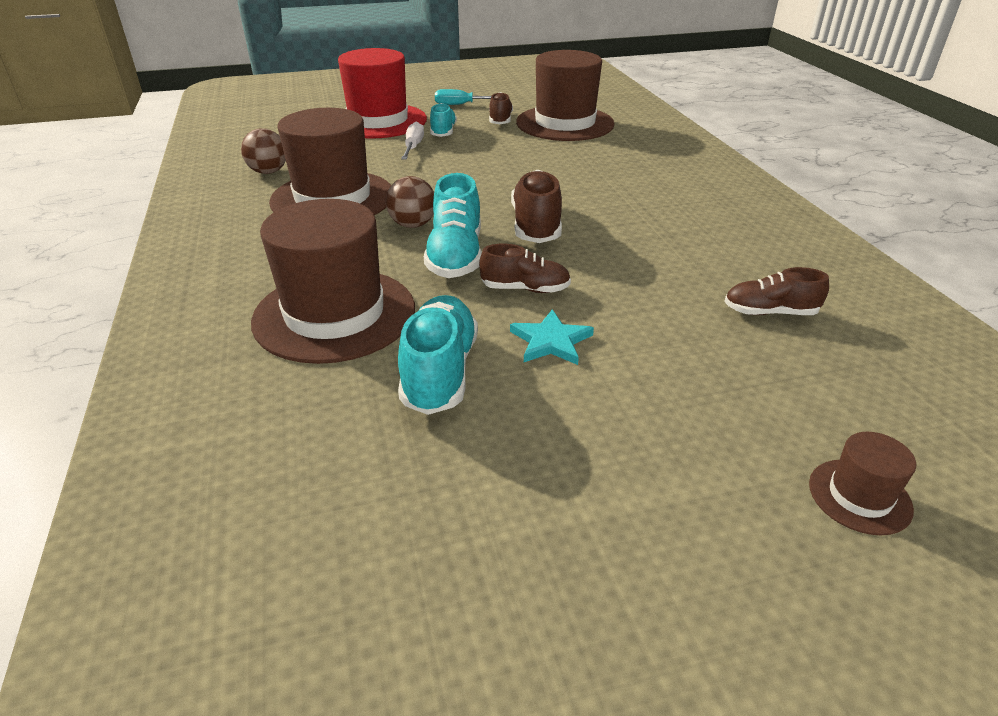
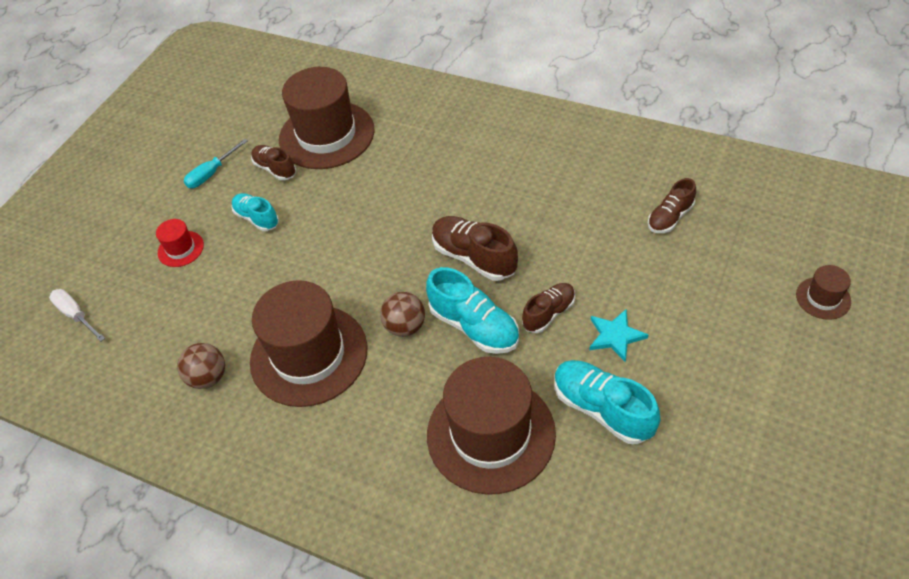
camera: 45 degrees left, 15 degrees up
red hat [338,48,427,139] -> red hat [156,219,204,267], size x0.44
white screwdriver [401,122,424,160] -> white screwdriver moved to [49,289,105,342]

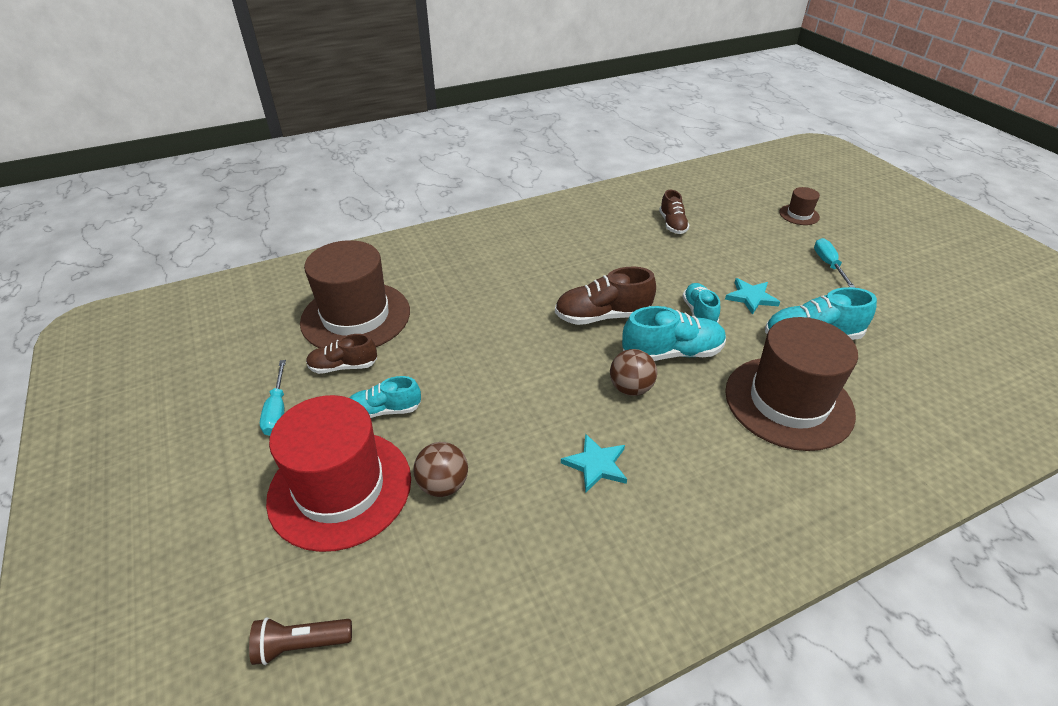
camera: 55 degrees left, 10 degrees down
white screwdriver [49,289,105,342] -> brown flashlight [249,617,352,665]
red hat [156,219,204,267] -> red hat [266,395,411,552], size x2.29
brown ball [177,343,225,389] -> brown ball moved to [413,442,468,497]
brown hat [250,280,367,407] -> turquoise star [561,433,627,492]
brown shoe [522,283,575,333] -> turquoise shoe [682,283,720,323]
none -> turquoise screwdriver [814,238,856,288]

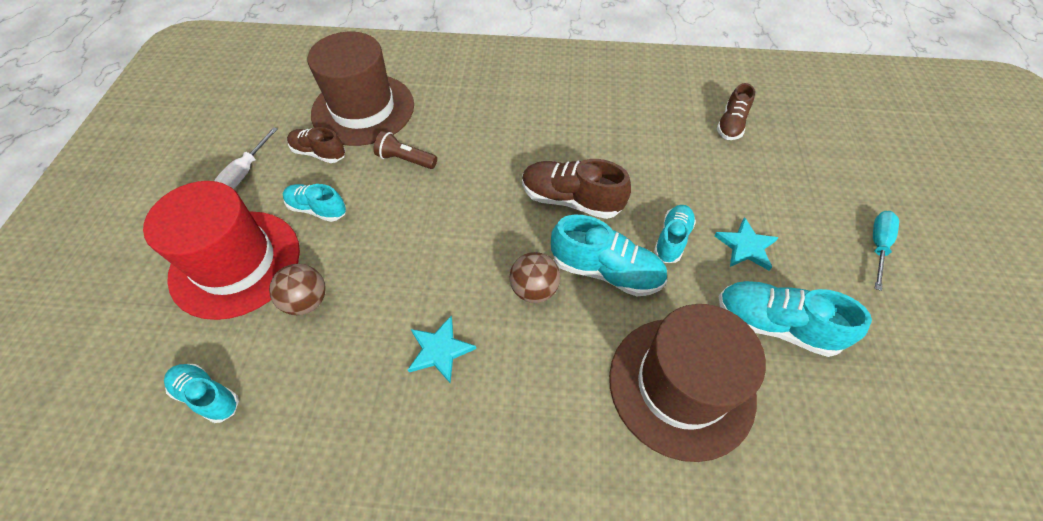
camera: 30 degrees right, 15 degrees up
brown flashlight [249,617,352,665] -> brown flashlight moved to [374,131,437,169]
turquoise screwdriver [260,360,286,436] -> white screwdriver [215,127,278,189]
brown hat [779,187,820,225] -> none
none -> turquoise shoe [164,364,239,423]

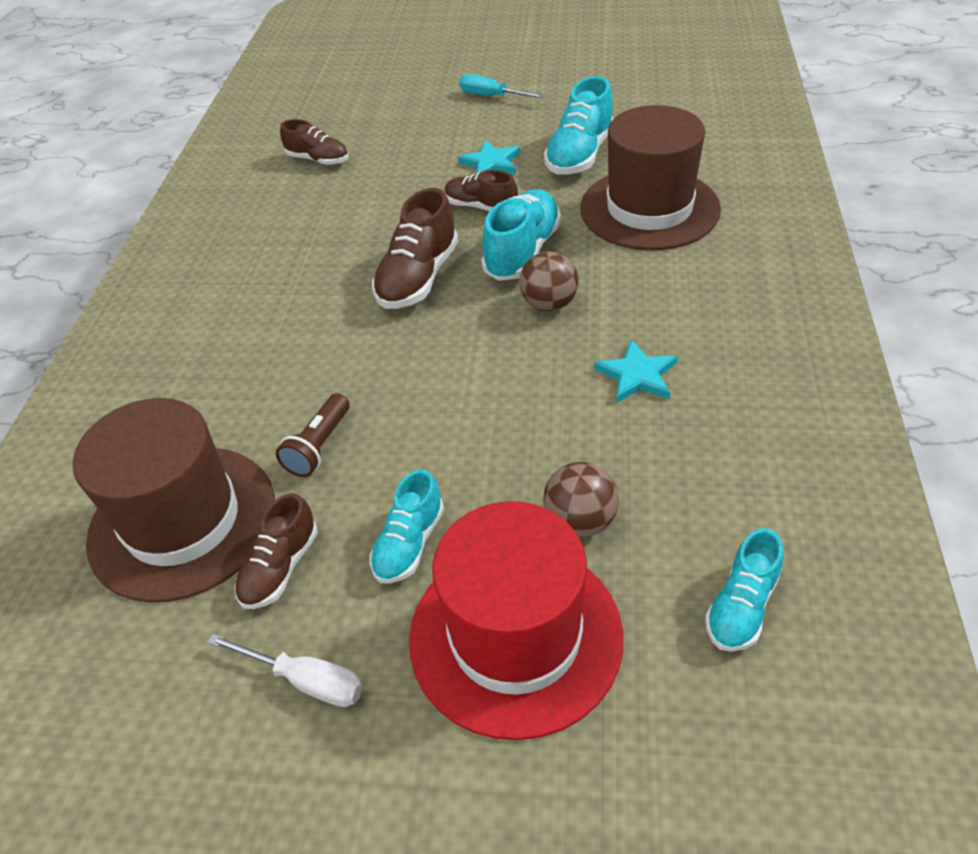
camera: 85 degrees left, 10 degrees down
turquoise shoe [654,205,696,263] -> brown shoe [444,170,518,211]

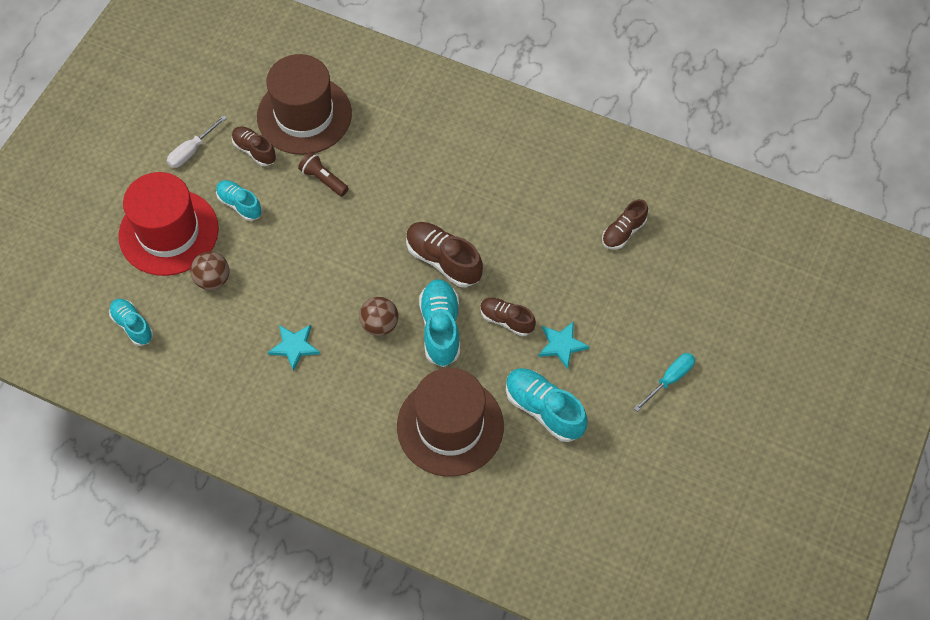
camera: 105 degrees right, 15 degrees up
brown shoe [444,170,518,211] -> brown shoe turned 105 degrees counterclockwise [480,298,536,336]
turquoise shoe [481,189,561,281] -> turquoise shoe turned 135 degrees counterclockwise [419,279,460,367]

